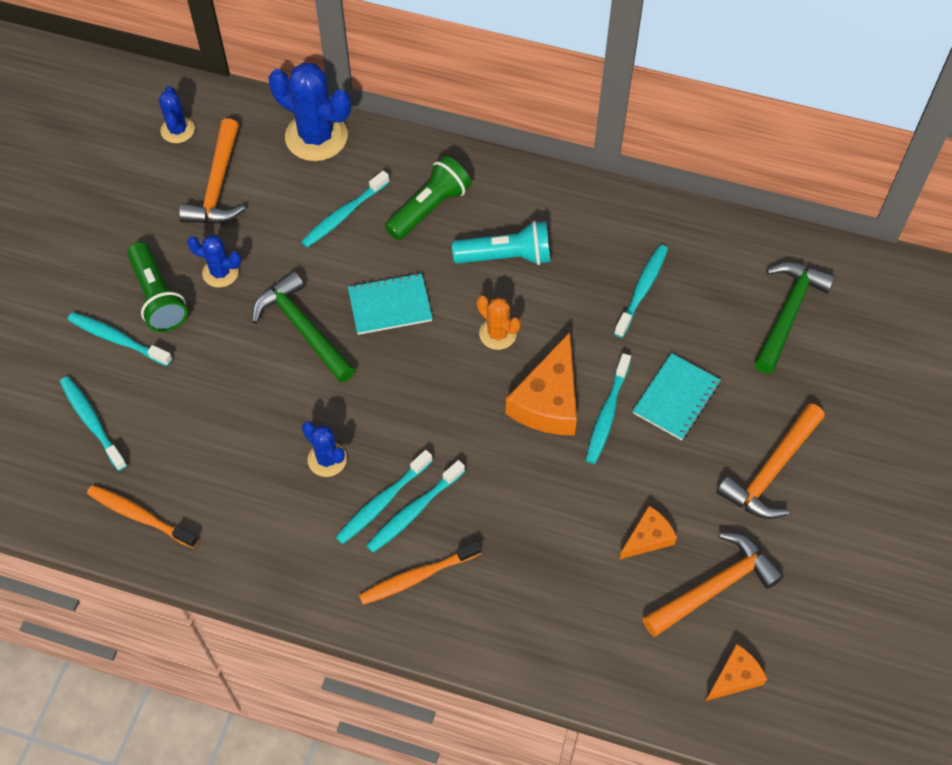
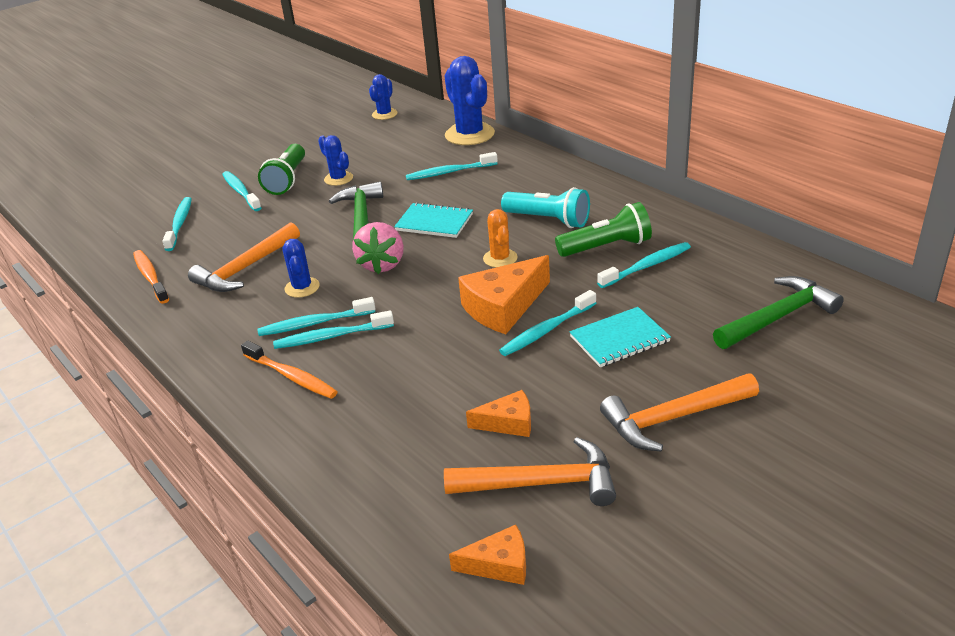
camera: 35 degrees right, 25 degrees down
orange hammer [179,118,245,224] -> orange hammer moved to [188,222,300,292]
orange toothbrush [359,541,482,605] -> orange toothbrush turned 150 degrees counterclockwise [241,341,338,399]
green flashlight [385,156,471,240] -> green flashlight moved to [555,202,652,257]
none -> pink strawberry [352,222,404,274]

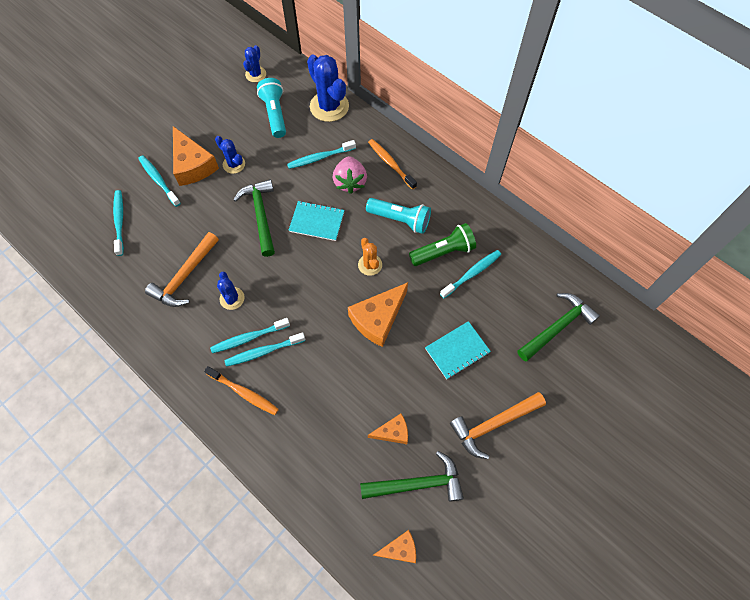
camera: 10 degrees left, 30 degrees up
orange toothbrush [133,250,169,304] -> orange toothbrush moved to [368,139,417,190]
green flashlight [258,144,305,195] -> orange cheese [173,126,219,186]
pink strawberry [352,222,404,274] -> pink strawberry moved to [333,156,367,194]
orange hammer [444,437,616,506] -> green hammer [360,451,464,502]
turquoise toothbrush [499,290,596,356] -> none
none -> turquoise flashlight [257,78,286,138]

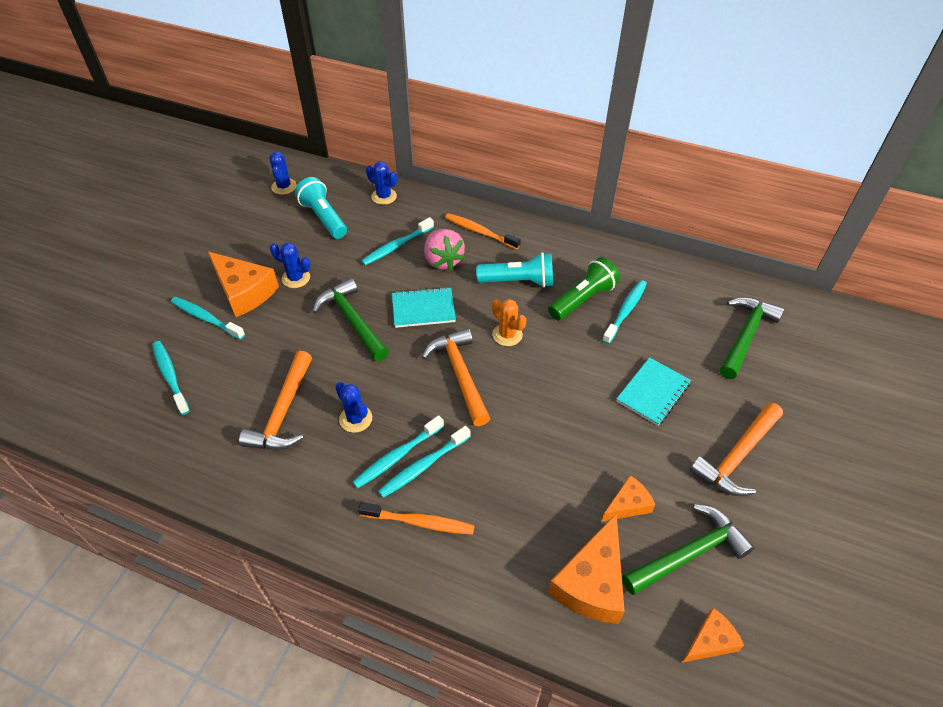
camera: 20 degrees left, 15 degrees down
blue cactus [307,55,349,122] -> blue cactus [366,161,397,205], size x0.55
orange cheese [348,282,408,347] -> orange cheese moved to [548,513,625,624]
none -> orange hammer [422,328,490,426]

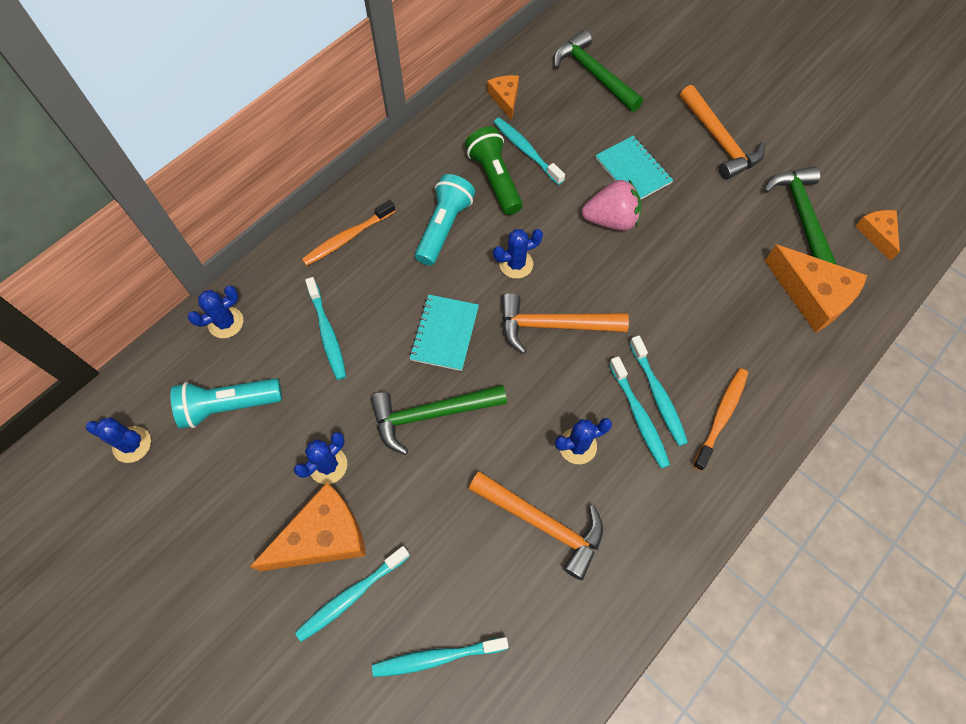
camera: 70 degrees left, 15 degrees up
pink strawberry [424,229,465,270] -> pink strawberry moved to [582,180,642,231]
orange cactus [492,299,526,346] -> blue cactus [493,229,543,279]
orange cheese [601,475,655,522] -> orange cheese moved to [487,75,519,121]

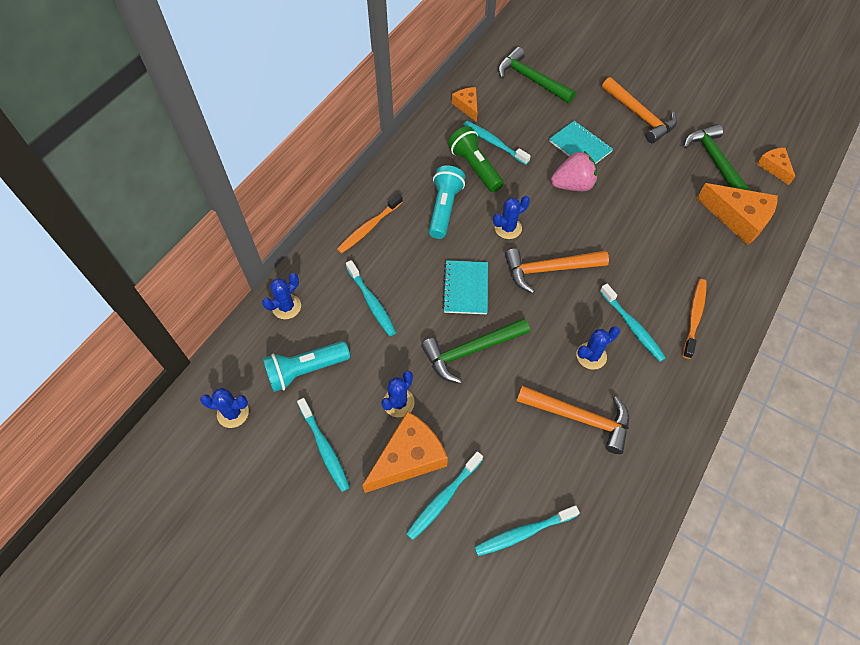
camera: 10 degrees left, 5 degrees down
turquoise toothbrush [629,336,688,446] -> turquoise toothbrush moved to [297,398,350,492]

